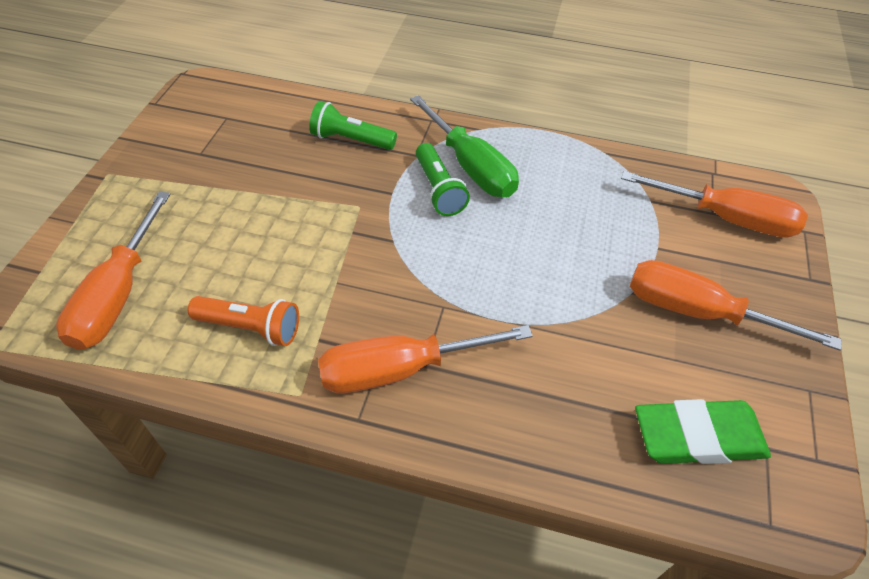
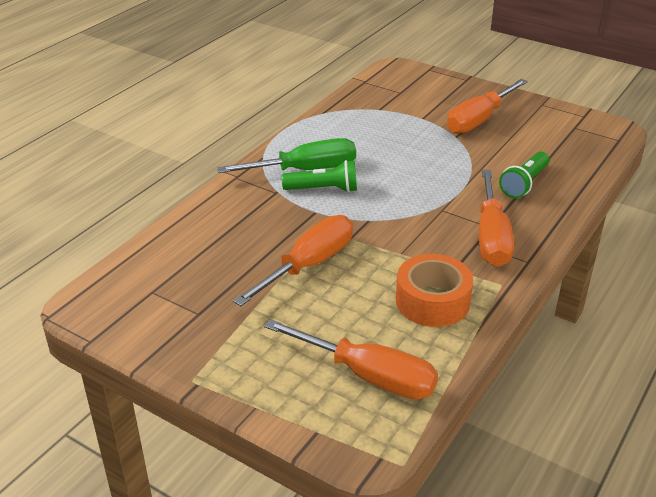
camera: 70 degrees left, 15 degrees down
orange flashlight [188,296,299,346] -> orange tape [396,254,473,327]
green flashlight [309,101,397,150] -> green flashlight moved to [499,152,550,198]
orange screwdriver [621,171,808,238] -> orange screwdriver moved to [233,215,353,306]
green eraser [635,399,771,464] -> none

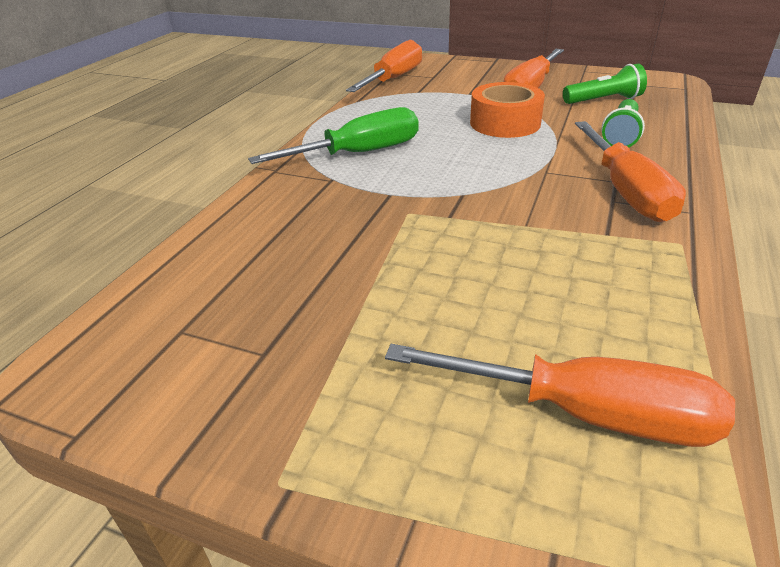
camera: 10 degrees left, 0 degrees up
orange screwdriver [233,215,353,306] -> orange screwdriver moved to [346,40,422,92]
green flashlight [282,160,357,192] -> green flashlight moved to [563,64,647,104]
orange tape [396,254,473,327] -> orange tape moved to [470,82,545,138]

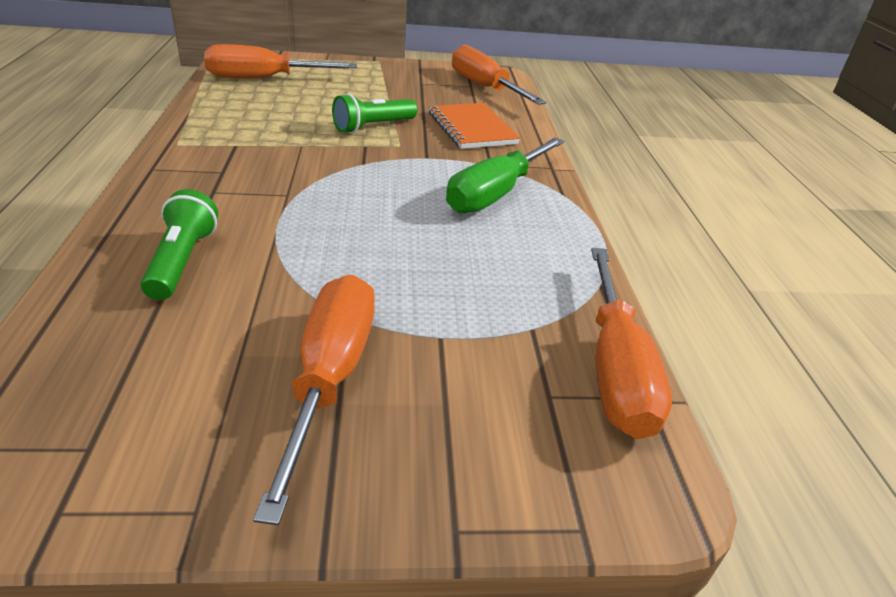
camera: 150 degrees right, 0 degrees up
orange tape [470,82,545,138] -> none
green flashlight [563,64,647,104] -> green flashlight moved to [332,94,417,133]
orange screwdriver [575,121,686,222] -> orange screwdriver moved to [452,45,546,105]
none -> orange notebook [429,103,520,149]

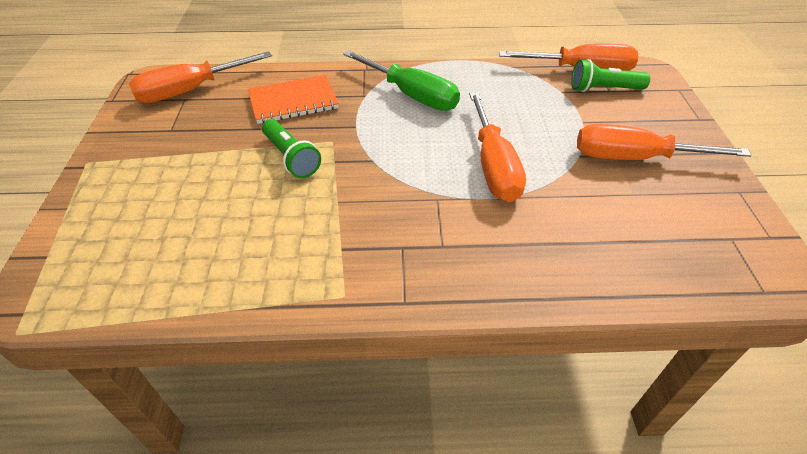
camera: 85 degrees left, 10 degrees up
green flashlight [141,189,218,300] -> green flashlight moved to [571,59,650,92]
orange screwdriver [204,44,357,78] -> orange screwdriver moved to [469,92,526,202]

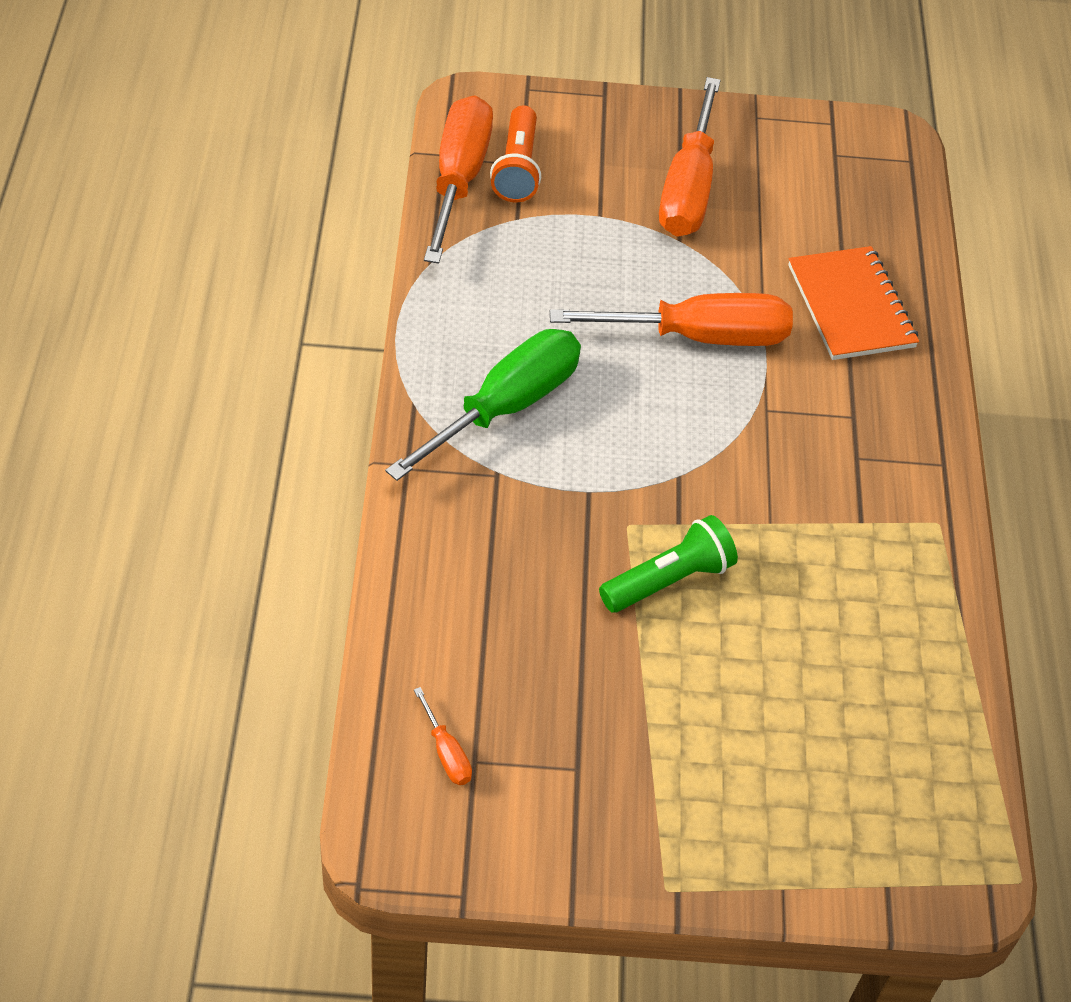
camera: 90 degrees left, 5 degrees up
orange screwdriver [129,51,272,103] -> orange screwdriver [414,687,472,785], size x0.41
orange notebook [248,75,339,124] -> orange notebook moved to [788,246,919,360]
green flashlight [571,59,650,92] -> orange flashlight [490,105,541,202]

